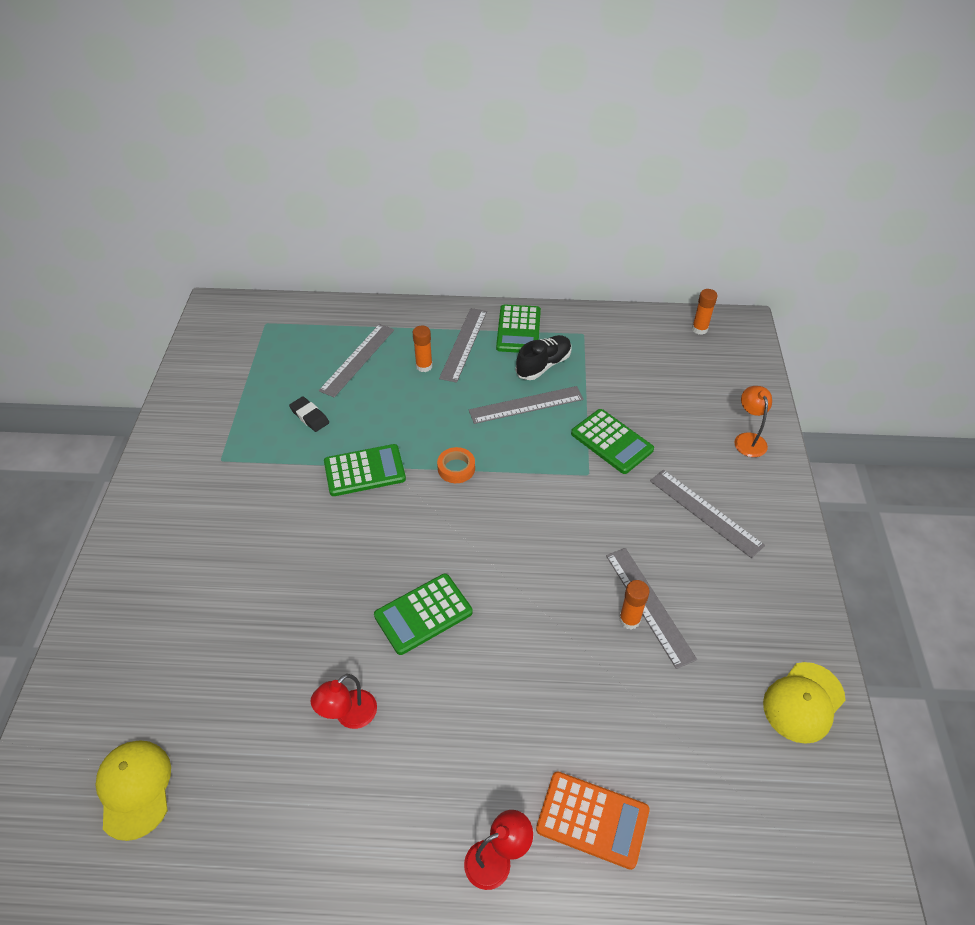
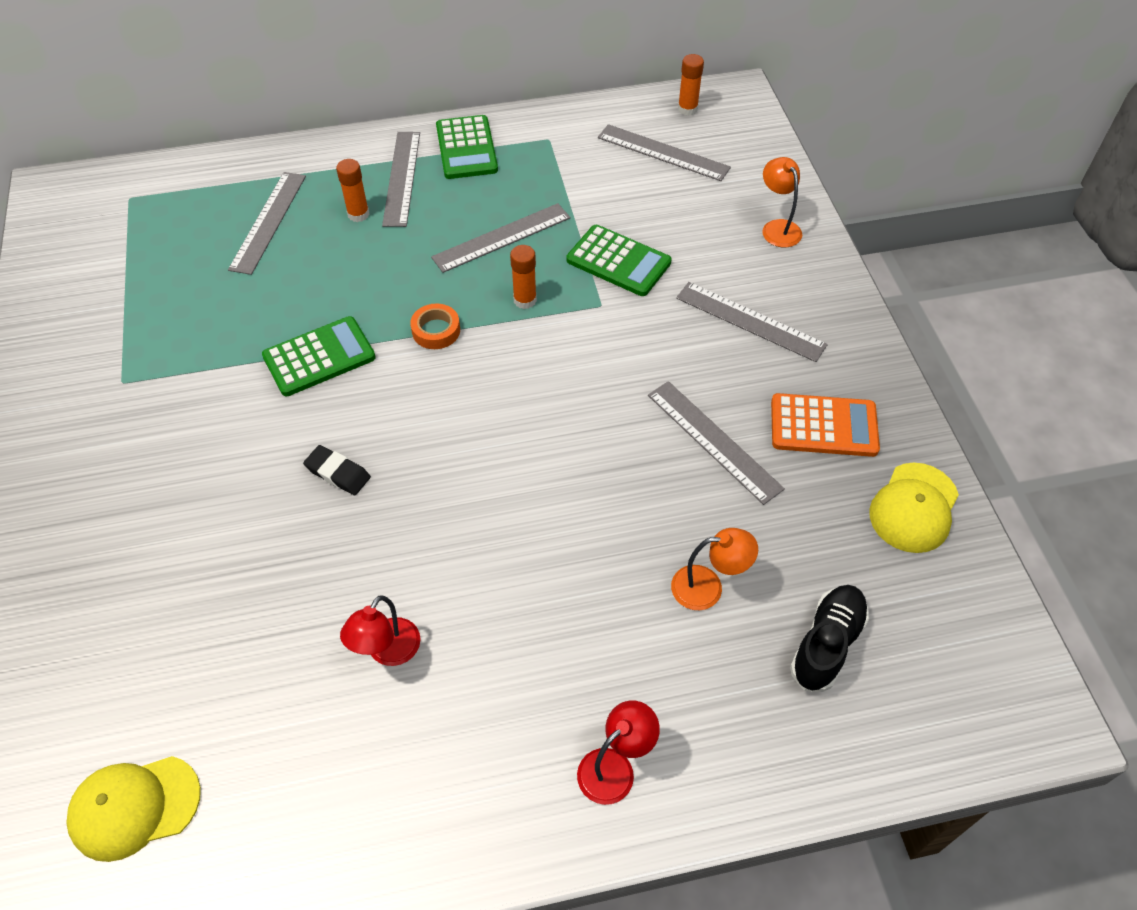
camera: 15 degrees left, 5 degrees up
yellow cap [96,740,171,841] -> yellow cap turned 75 degrees counterclockwise [66,756,201,862]
black eraser [289,396,329,432] -> black eraser moved to [303,445,371,495]
green calculator [374,574,473,655] -> none
black shoe [515,335,571,380] -> black shoe moved to [790,585,869,692]
orange calculator [536,771,650,870] -> orange calculator moved to [771,393,880,457]
orange glue stick [619,580,650,630] -> orange glue stick moved to [510,245,537,309]
none -> grey ruler [598,124,731,181]
none -> orange lamp [671,528,758,610]

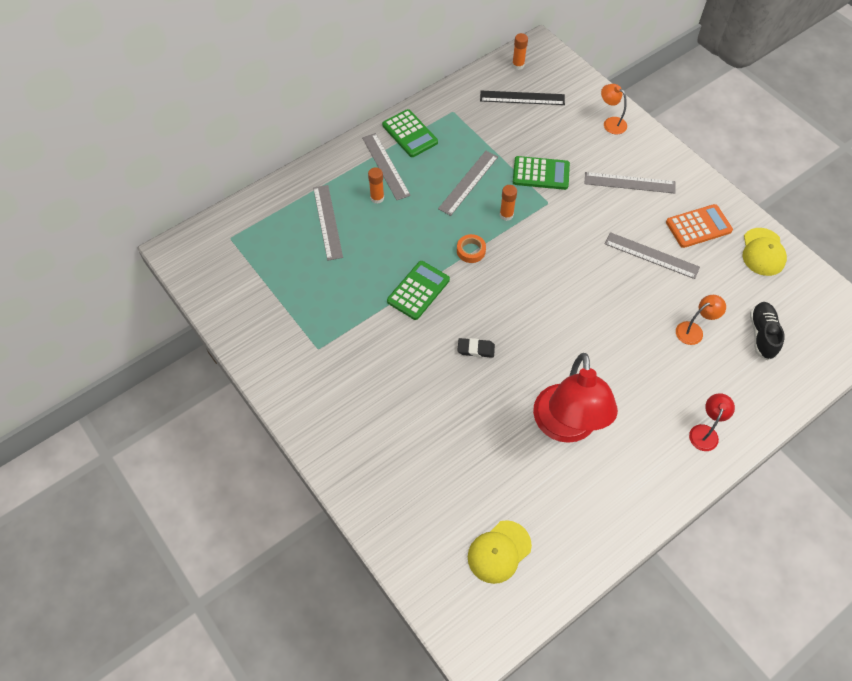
camera: 25 degrees left, 5 degrees up
red lamp [340,596,421,666] -> red lamp [533,353,618,443], size x2.25
grey ruler [598,124,731,181] -> black ruler [480,91,565,105]

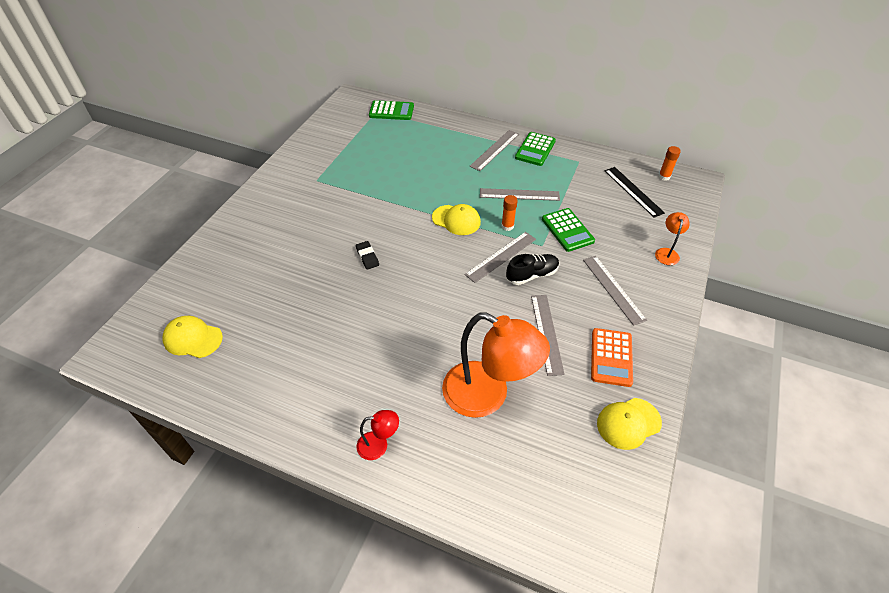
camera: 60 degrees right, 10 degrees down
grey ruler [313,185,343,261] -> grey ruler moved to [464,232,536,283]
orange glue stick [368,167,384,204] -> none
green calculator [387,261,450,320] -> green calculator moved to [369,100,414,120]
orange tape [457,234,486,263] -> yellow cap [432,204,481,235]
red lamp [533,353,618,443] -> none
orange calculator [666,204,733,248] -> orange calculator turned 60 degrees clockwise [591,328,633,387]
orange lamp [676,295,726,345] -> orange lamp [442,312,550,418], size x2.25
black shoe [750,302,785,360] -> black shoe moved to [506,254,559,285]

